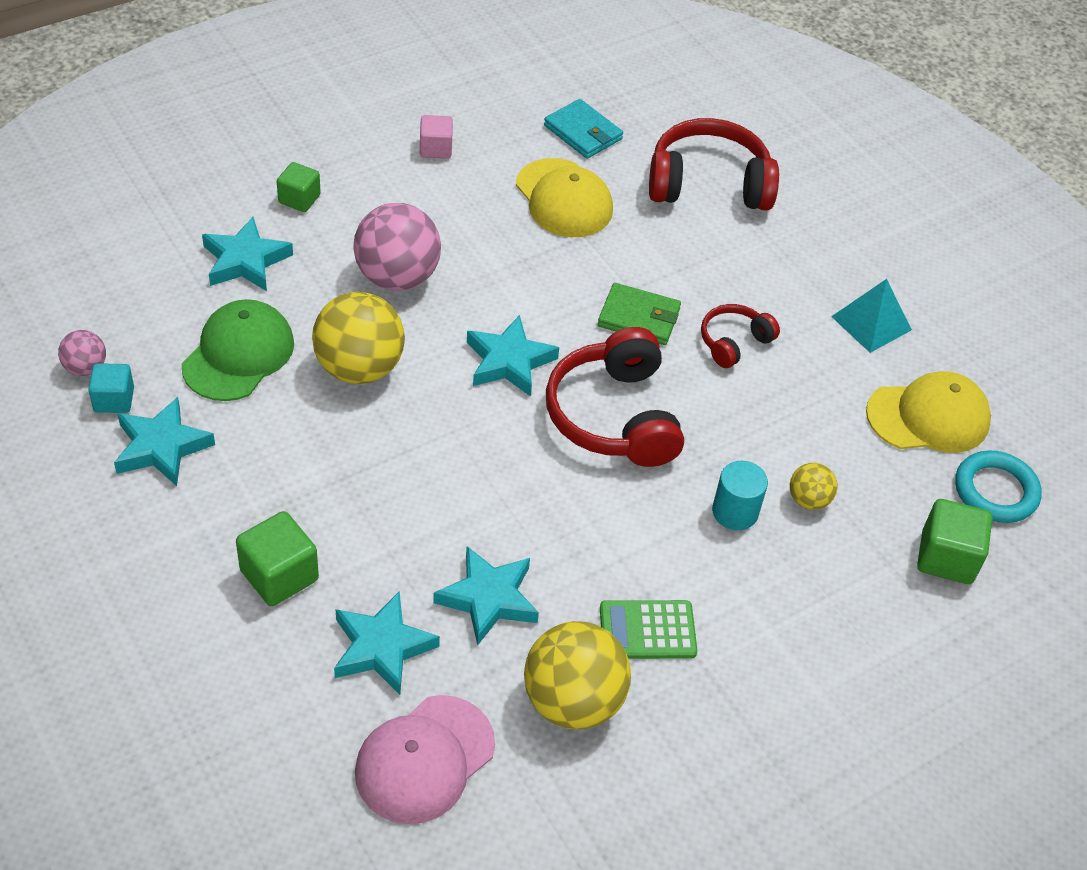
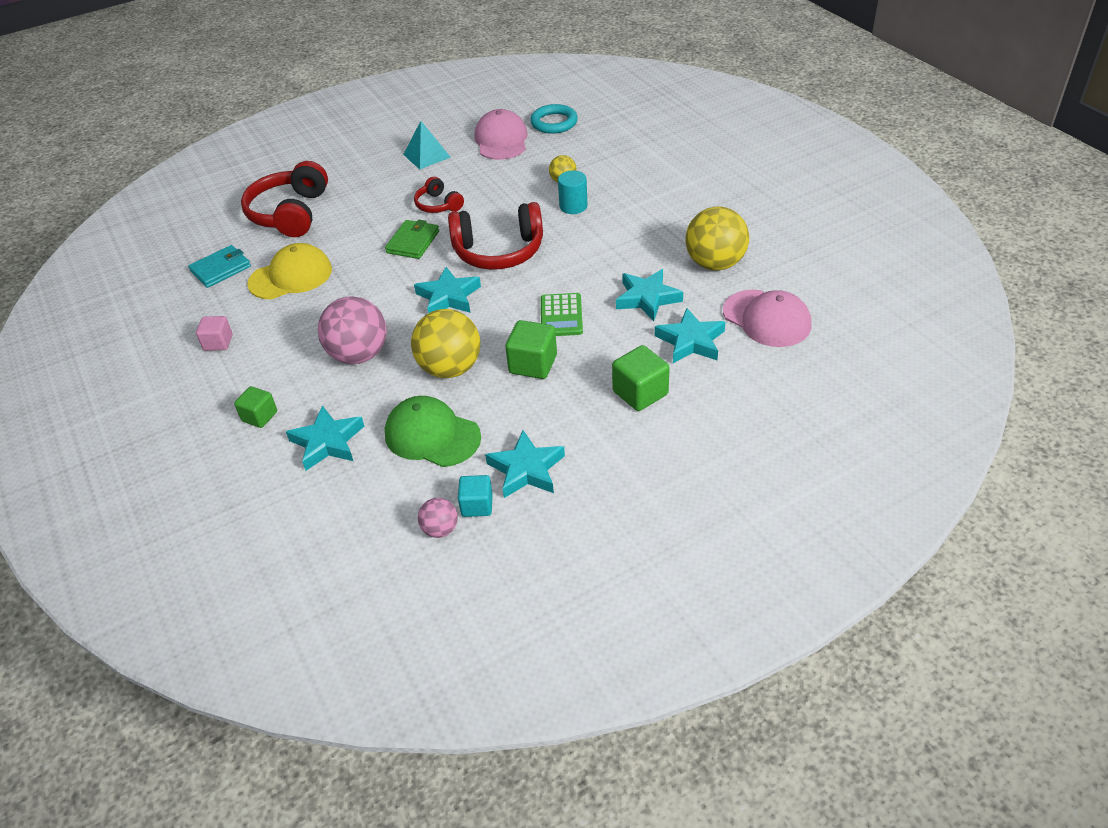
camera: 80 degrees left, 5 degrees down
green calculator [600,600,698,659] -> green calculator moved to [541,293,583,336]
yellow cap [866,371,991,453] -> pink cap [474,109,528,160]
green cube [917,499,992,584] -> green cube moved to [505,320,557,379]

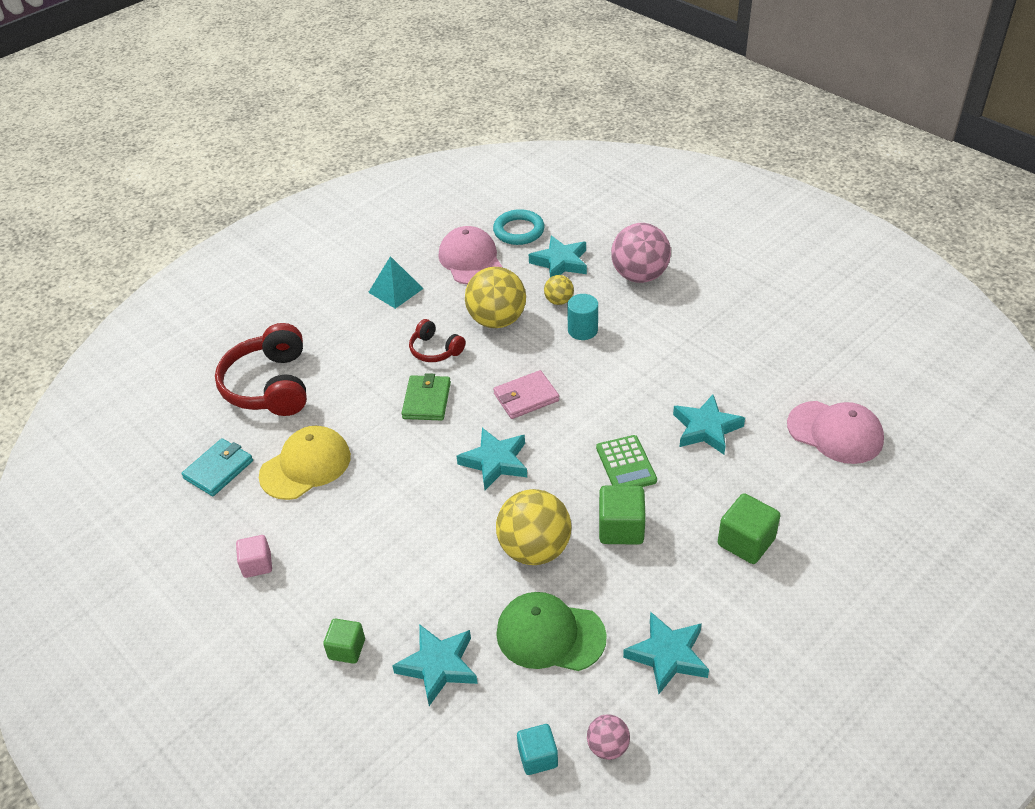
camera: 15 degrees left, 0 degrees up
pink ball [318,296,387,364] -> pink ball moved to [611,223,671,283]
red headphones [448,202,543,270] -> pink wallet [493,370,559,419]
turquoise cube [458,475,493,517] -> turquoise cube moved to [517,724,558,775]
turquoise star [655,308,725,363] -> turquoise star moved to [529,236,587,278]
yellow ball [685,207,749,270] -> yellow ball moved to [465,267,526,328]

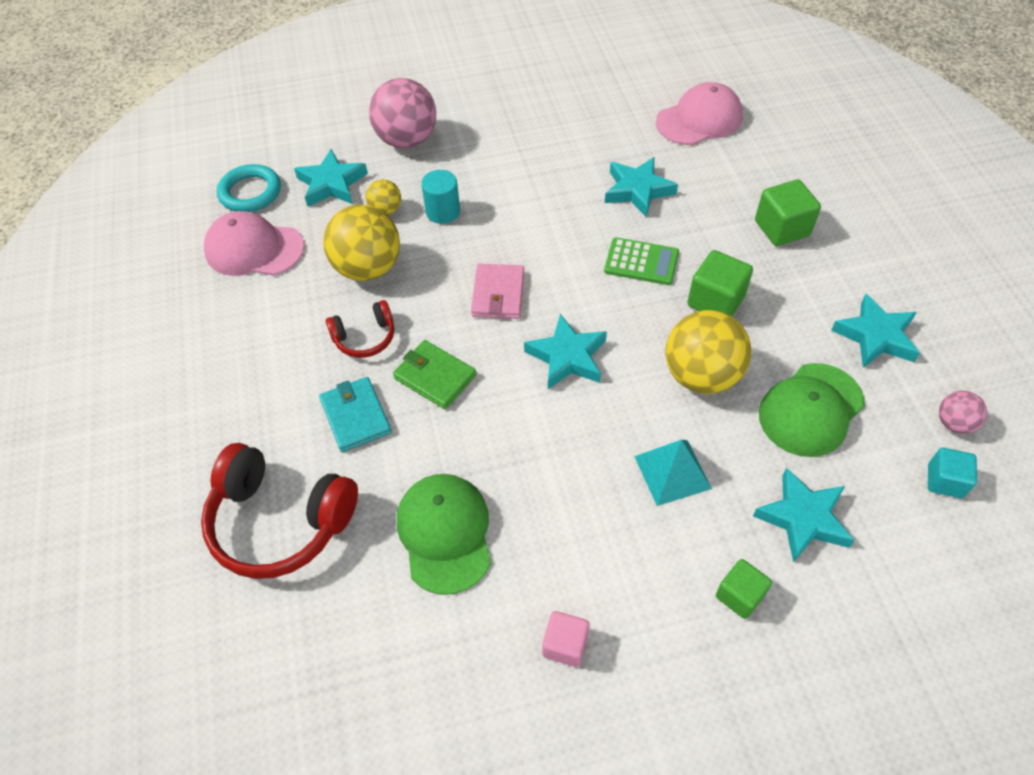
camera: 60 degrees left, 10 degrees up
turquoise wallet [181,438,253,496] -> turquoise wallet moved to [319,377,391,452]
yellow cap [259,426,351,500] -> green cap [397,474,491,595]
turquoise pyramid [368,256,424,309] -> turquoise pyramid moved to [634,440,712,506]

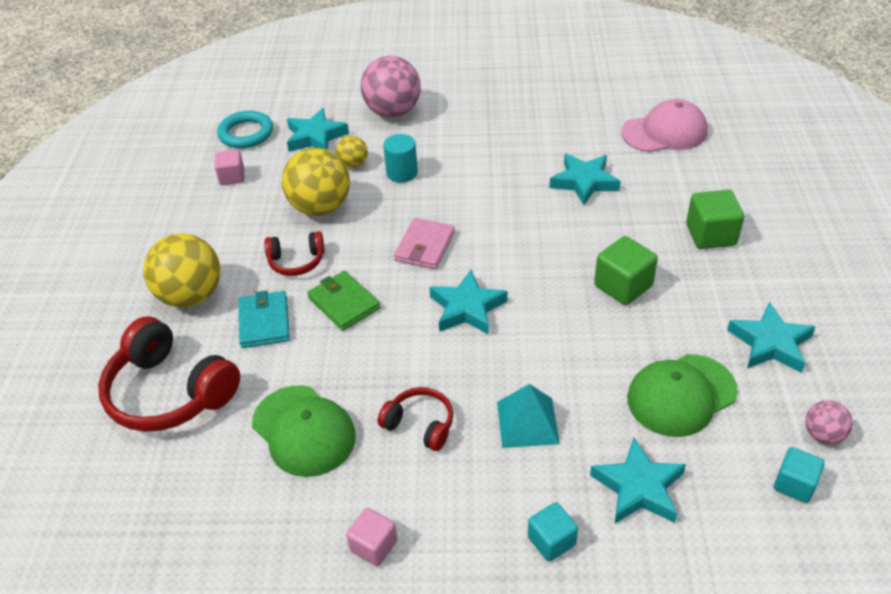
camera: 15 degrees right, 10 degrees down
pink cap [204,211,304,276] -> pink cube [215,150,244,185]
green cap [397,474,491,595] -> green cap turned 135 degrees clockwise [252,385,356,477]
green calculator [604,237,679,285] -> none
yellow ball [665,310,751,394] -> yellow ball moved to [143,233,221,308]
green cube [716,559,772,619] -> turquoise cube [528,502,578,562]
none -> red headphones [378,387,453,451]

